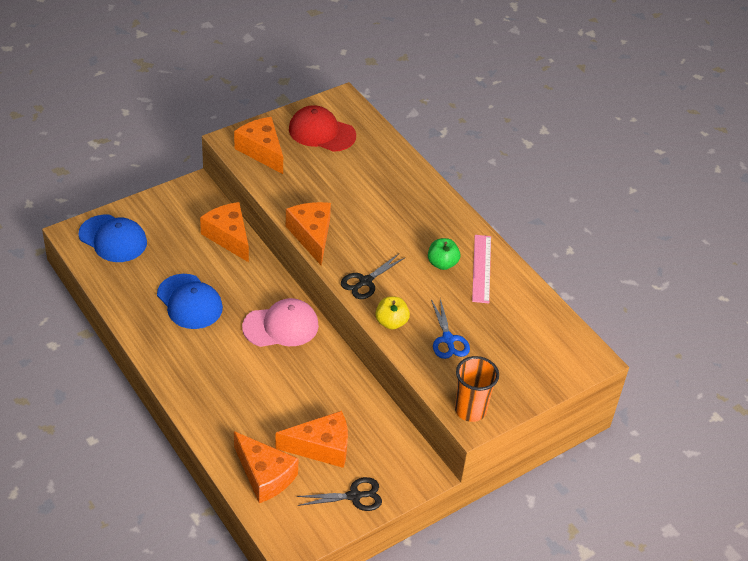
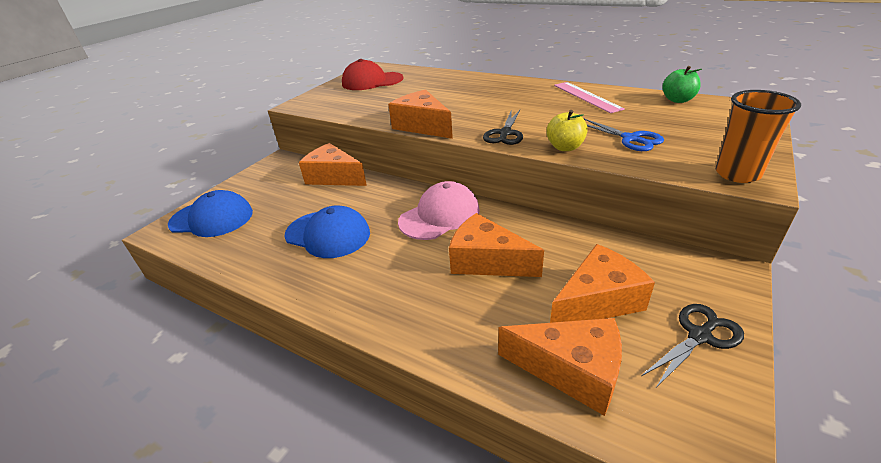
camera: 20 degrees left, 10 degrees down
orange cheese [234,117,283,174] -> orange cheese moved to [449,213,544,277]
green apple [428,238,460,270] -> green apple moved to [662,66,702,103]

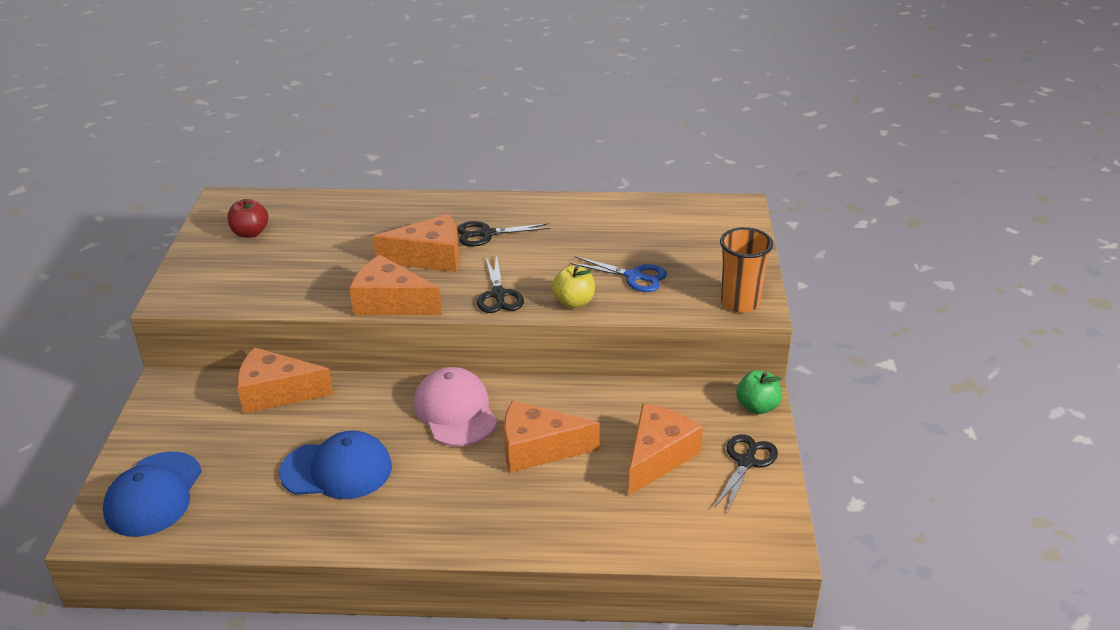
camera: 30 degrees left, 0 degrees up
blue cap [168,190,253,237] -> blue cap turned 120 degrees clockwise [103,452,202,537]
red cap [342,59,403,90] -> red apple [227,199,269,238]
pink cap [398,181,480,240] -> pink cap turned 45 degrees counterclockwise [413,367,497,446]
orange cheese [498,318,622,416] -> orange cheese moved to [373,214,459,272]
pink ruler [554,82,625,113] -> none
green apple [662,66,702,103] -> green apple moved to [736,370,782,414]
none -> black scissors [457,221,550,247]

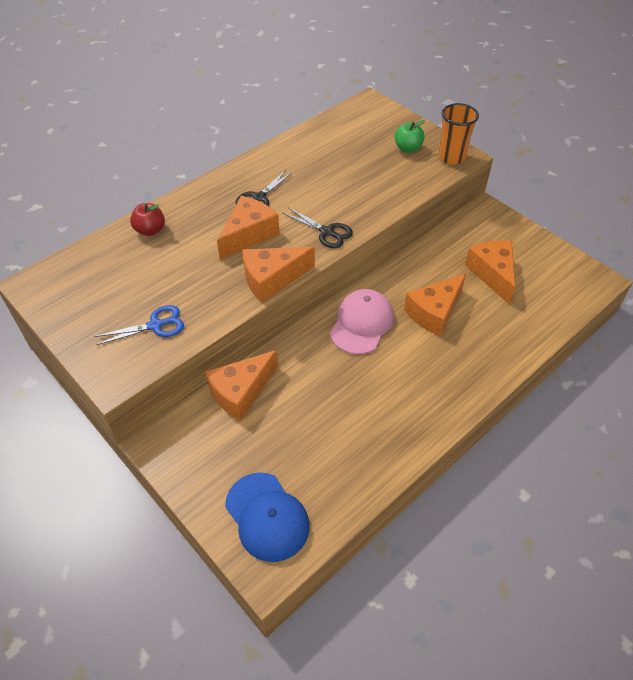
camera: 45 degrees left, 15 degrees up
red apple [227,199,269,238] -> red apple moved to [130,203,165,236]
blue cap [279,431,392,499] -> none
pink cap [413,367,497,446] -> pink cap turned 90 degrees clockwise [330,289,394,354]
yellow apple [551,266,595,308] -> none
blue scissors [570,256,667,292] -> blue scissors moved to [94,305,184,345]
black scissors [714,434,778,512] -> none
green apple [736,370,782,414] -> green apple moved to [395,120,425,153]

